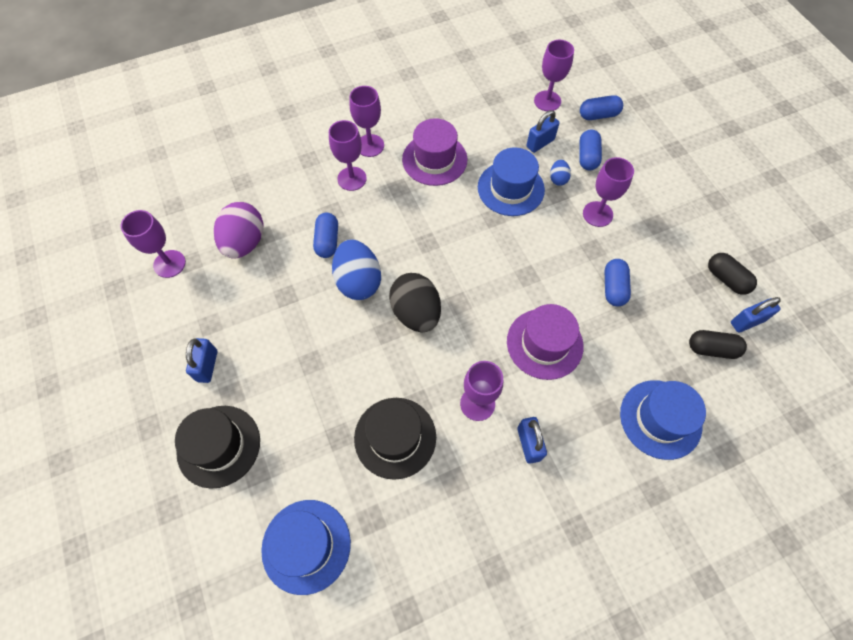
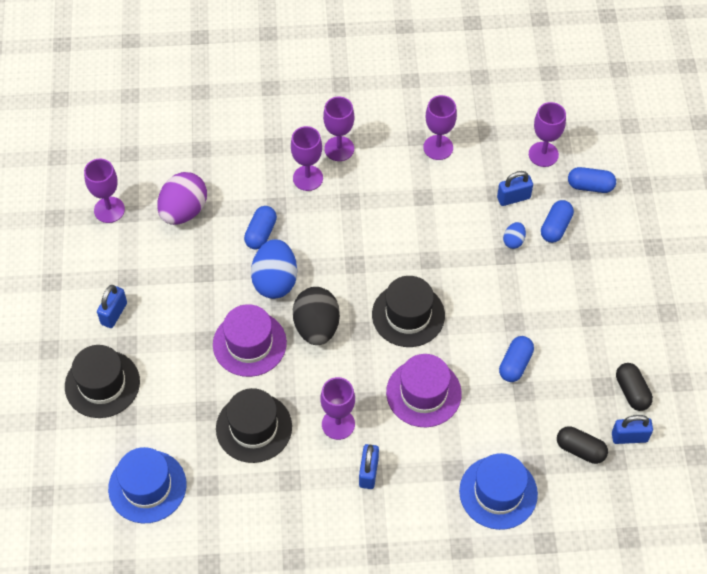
camera: 20 degrees right, 5 degrees down
purple hat [402,118,467,186] -> purple hat moved to [213,304,287,377]
blue hat [478,147,545,216] -> none
purple goblet [583,157,634,227] -> purple goblet moved to [423,95,457,160]
none -> black hat [372,276,445,347]

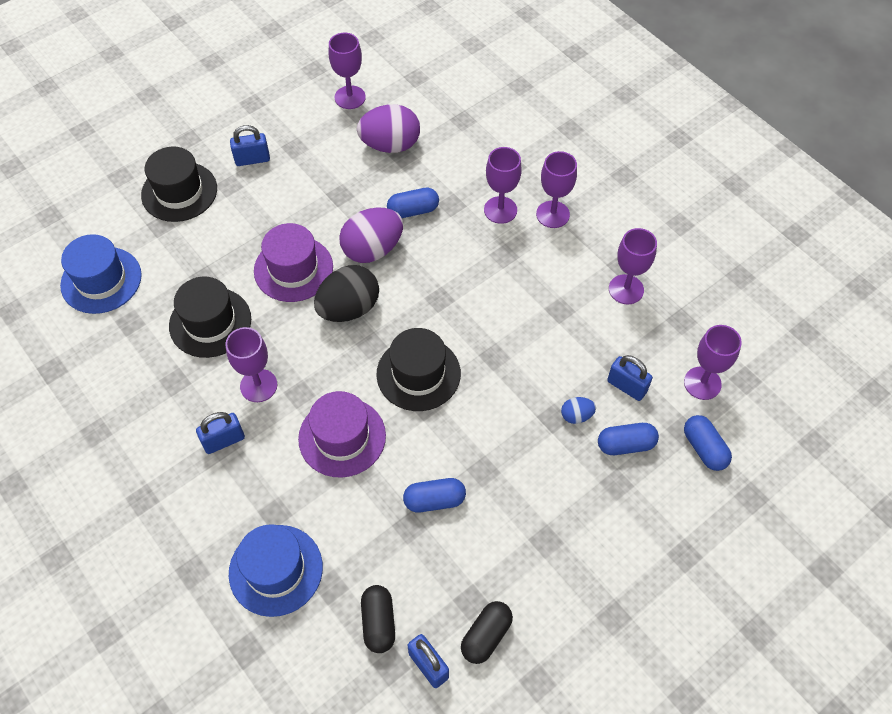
camera: 55 degrees right, 0 degrees up
blue egg [251,239,297,299] -> purple egg [339,208,403,263]

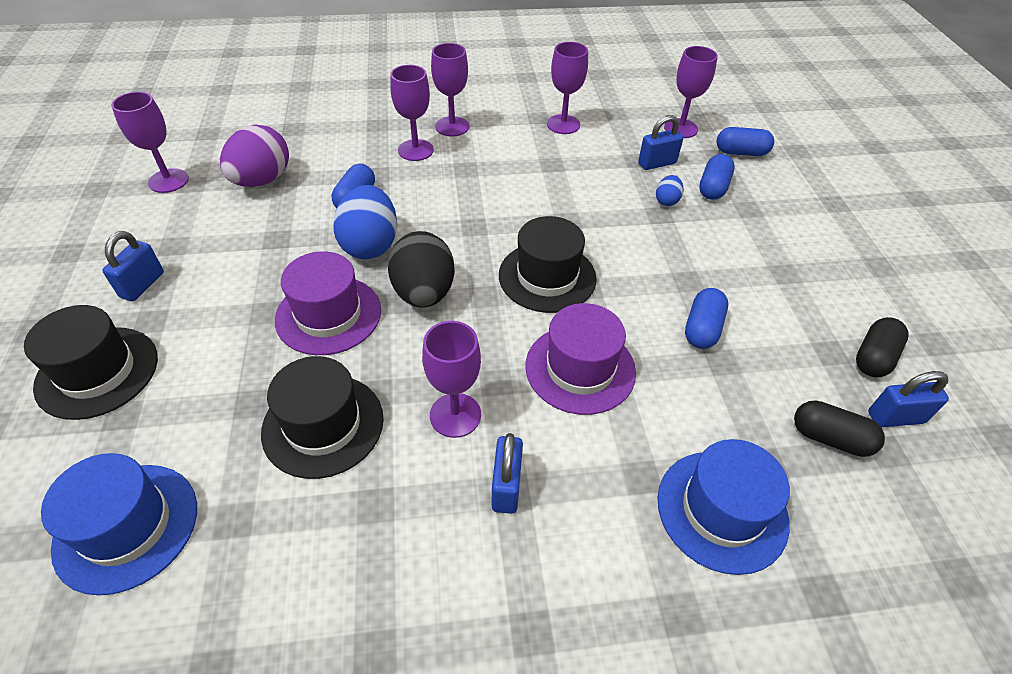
camera: 60 degrees left, 10 degrees down
purple egg [339,208,403,263] -> blue egg [333,185,397,259]
black capsule [461,601,513,664] -> black capsule turned 60 degrees clockwise [856,317,909,377]

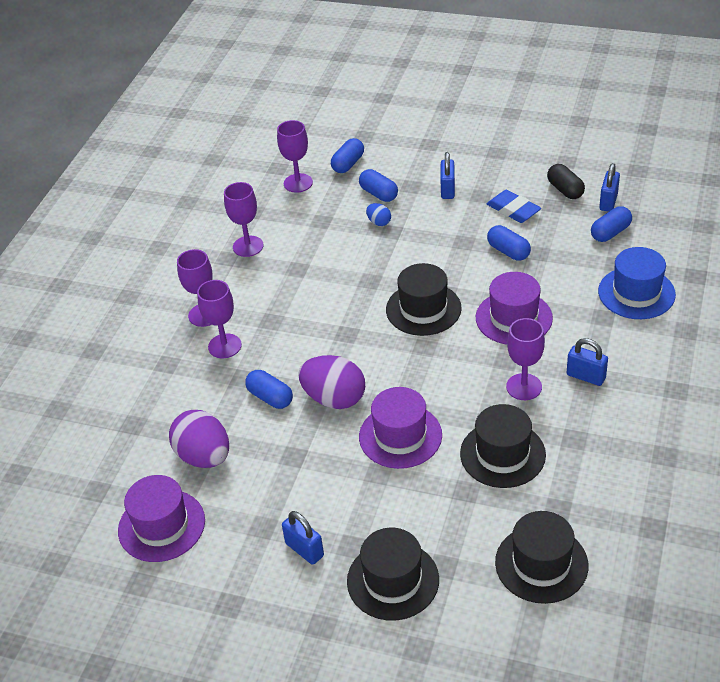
camera: 60 degrees left, 5 degrees down
blue hat [41,453,197,595] -> black hat [495,511,588,604]
purple goblet [111,92,189,193] -> purple hat [118,475,205,562]
blue egg [333,185,397,259] -> purple egg [298,355,365,409]
black egg [388,231,455,307] -> none
blue padlock [638,115,684,170] -> blue padlock moved to [440,152,455,199]
black capsule [794,400,885,457] -> blue capsule [591,206,632,242]
none -> blue eraser [487,190,541,223]

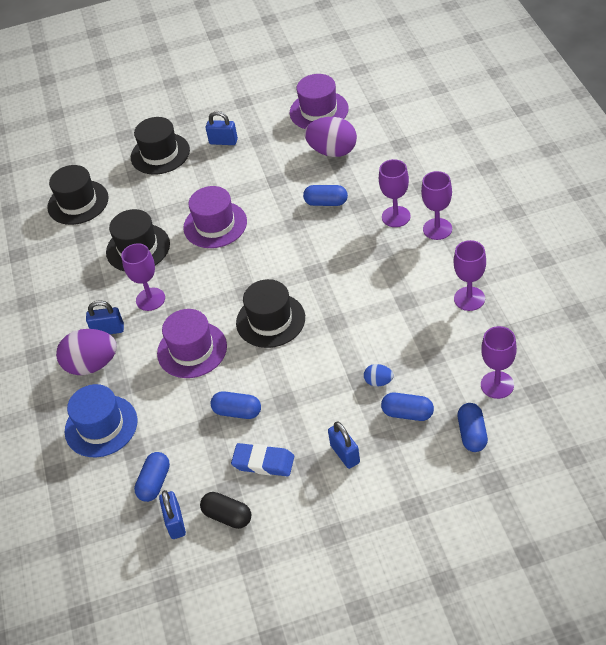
camera: 150 degrees right, 5 degrees up
purple egg [298,355,365,409] -> purple egg moved to [56,329,117,375]

